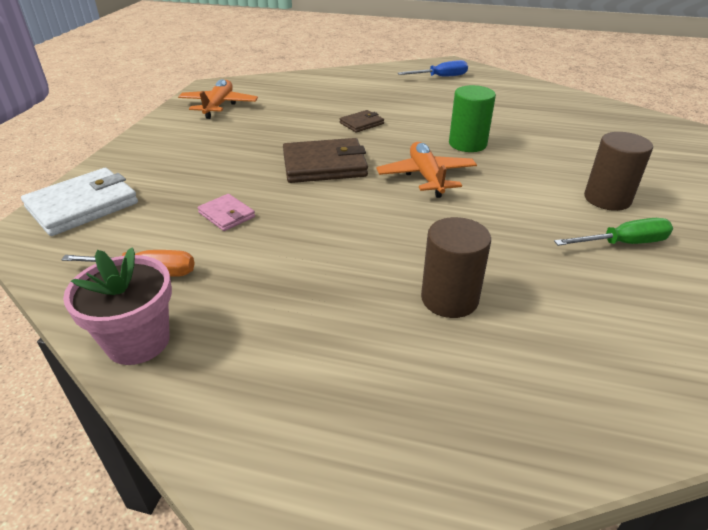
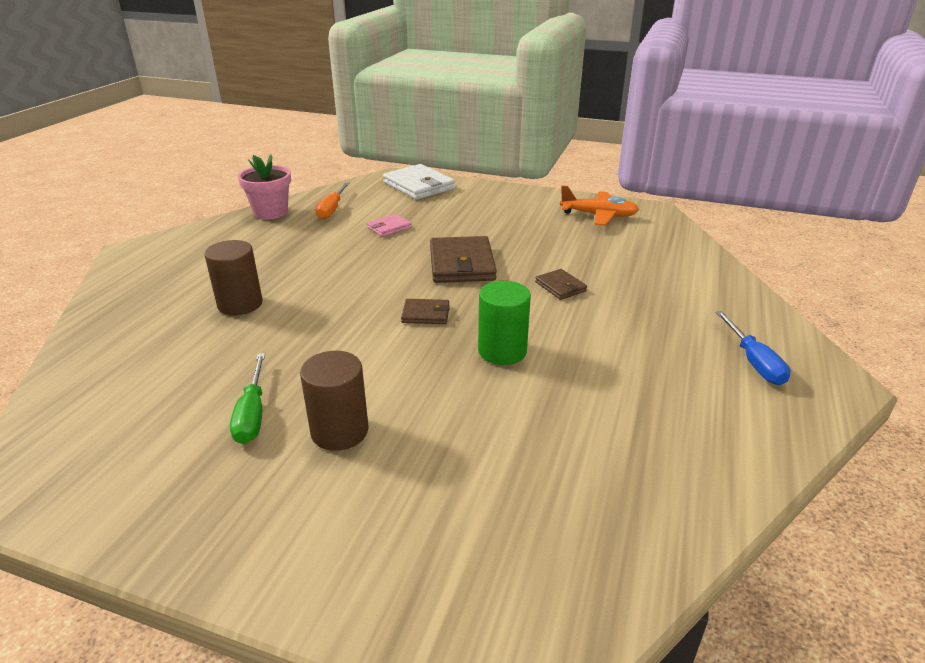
camera: 95 degrees right, 5 degrees down
orange plane [377,142,477,198] -> brown wallet [401,299,450,324]

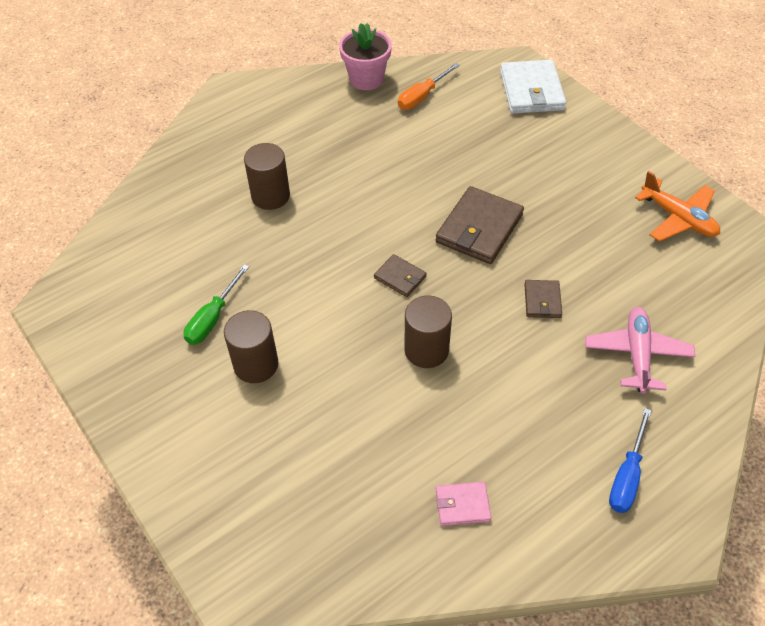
camera: 35 degrees right, 20 degrees up
pink wallet [367,214,412,237] -> pink wallet moved to [436,482,491,526]
green cylinder [478,281,531,365] -> brown cylinder [404,296,452,368]
none -> pink plane [585,307,696,394]

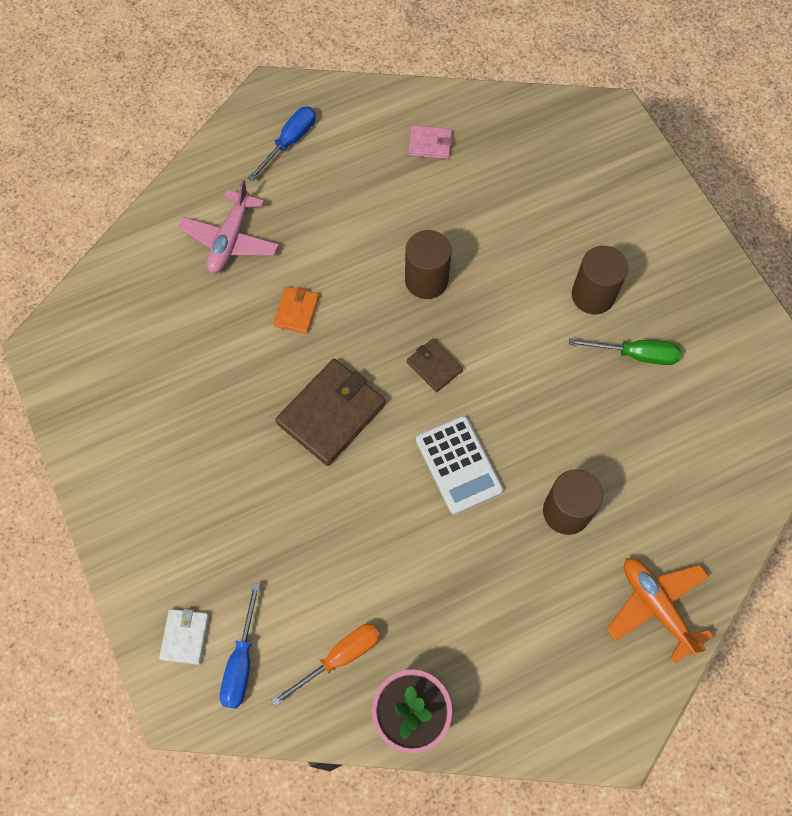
camera: 170 degrees left, 15 degrees up
green screwdriver [184,264,249,345] -> green screwdriver turned 60 degrees clockwise [569,338,681,365]
white wallet [500,60,566,114] -> white wallet [159,609,209,665], size x0.52
brown wallet [524,280,562,318] -> orange wallet [273,286,319,334]
orange plane [635,171,720,242] -> orange plane moved to [607,558,713,663]
none -> blue screwdriver [220,583,260,709]
none -> white calculator [416,416,503,514]

